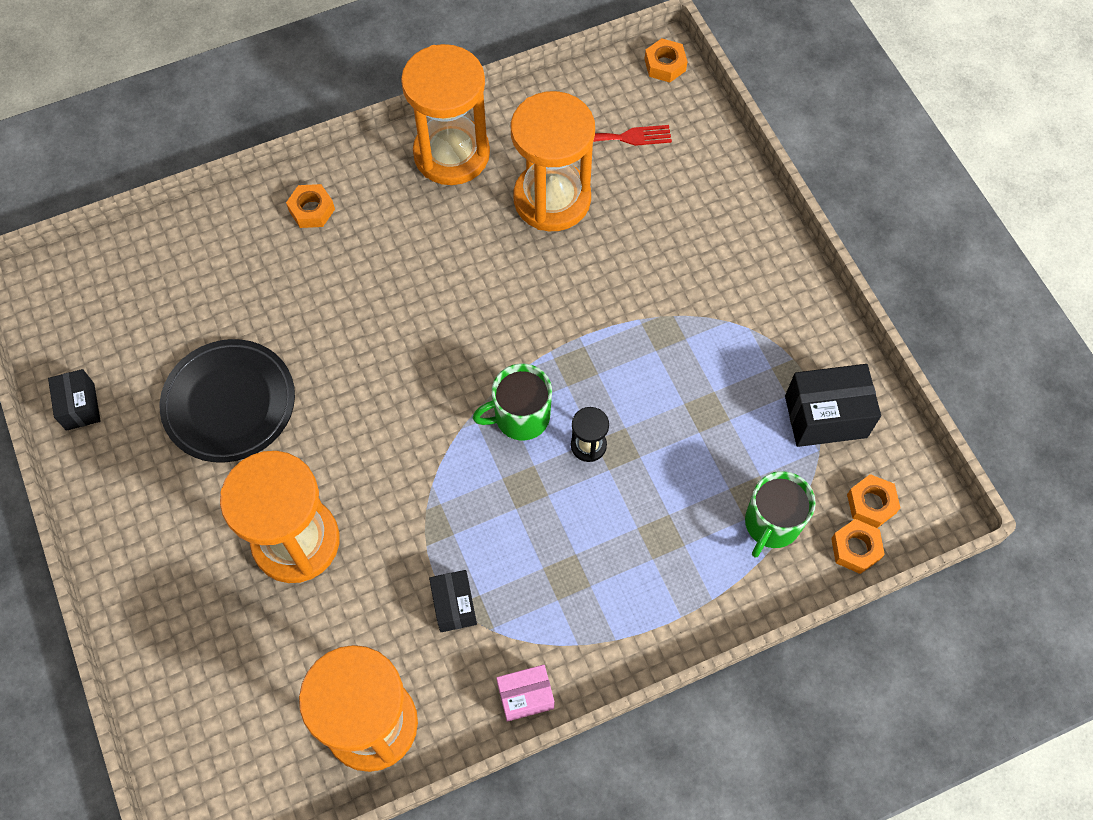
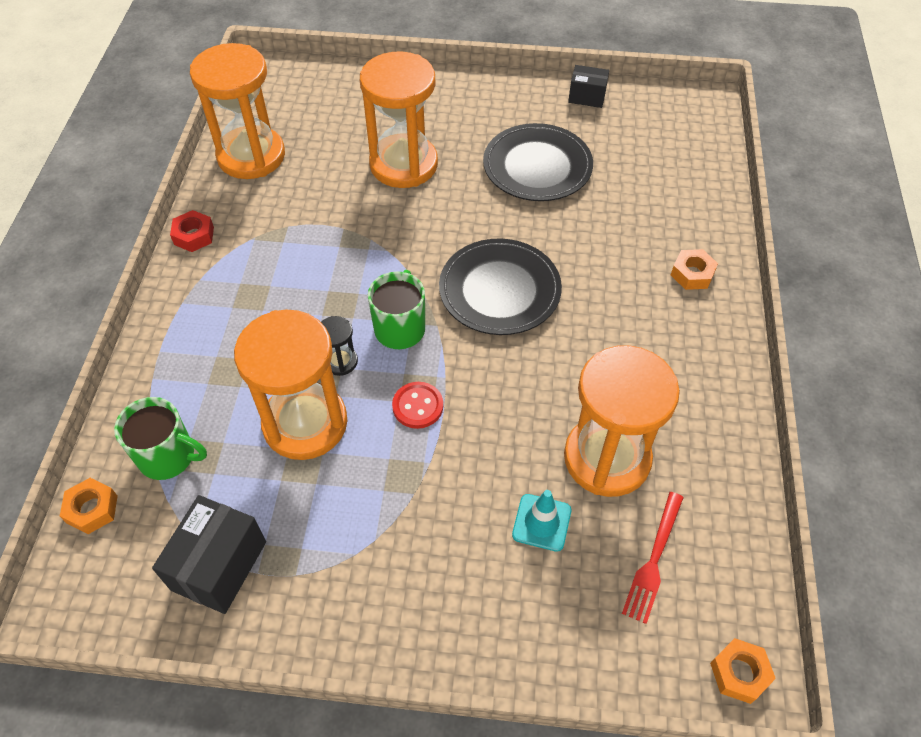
camera: 120 degrees right, 10 degrees down
orange hourglass [401,44,490,185] -> orange hourglass moved to [234,310,347,460]
black box [429,570,477,632] -> none
pink box [496,665,554,722] -> red nut [170,210,214,252]
green mug [745,471,816,557] -> green mug turned 135 degrees clockwise [114,397,207,480]
orange nut [847,474,900,528] -> none
none -> red button [392,382,443,429]
none -> black plate [439,238,562,335]
none -> turquoise traffic cone [512,490,571,552]

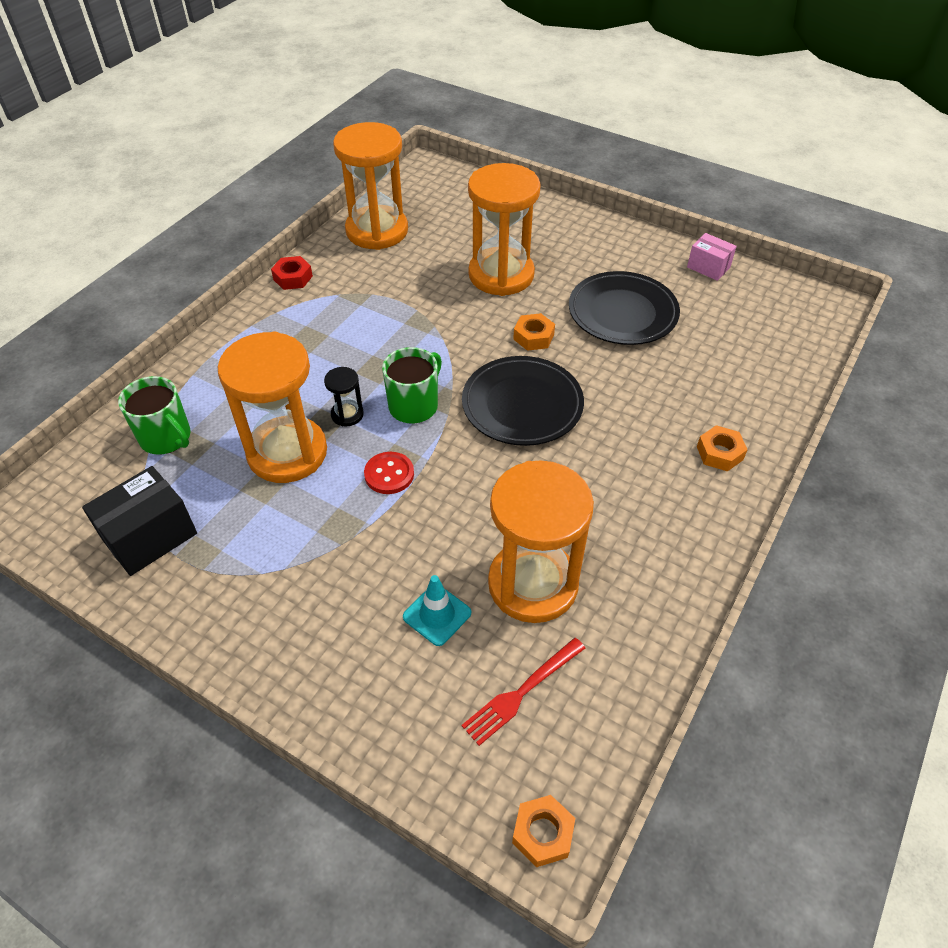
camera: 25 degrees right, 5 degrees down
orange nut [60,478,118,534] -> orange nut moved to [513,313,555,351]
black box [568,65,609,108] -> pink box [687,233,737,281]

